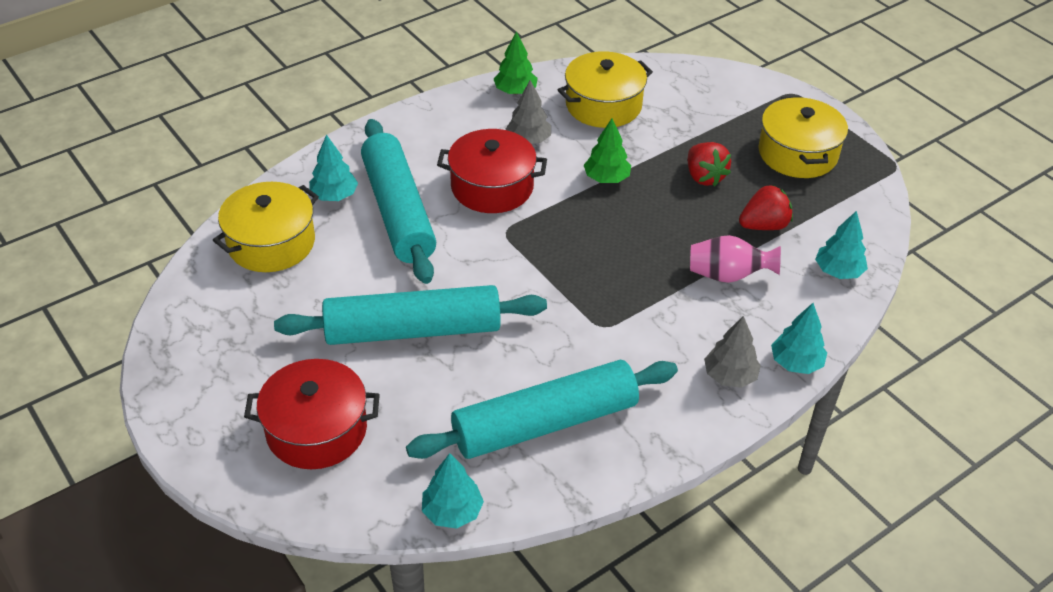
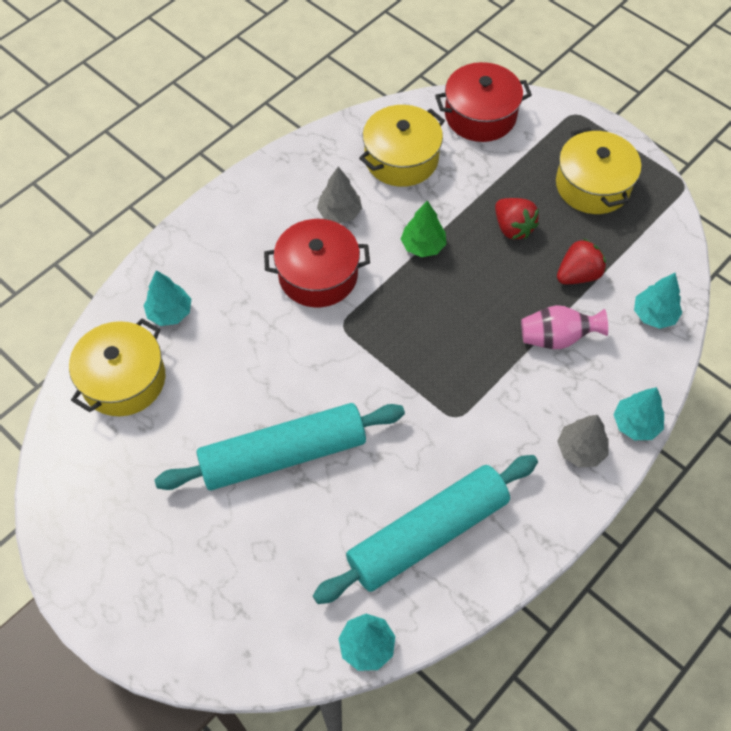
camera: 10 degrees left, 15 degrees up
red pot [244,359,380,469] -> red pot moved to [435,62,532,142]
turquoise rolling pin [361,119,436,284] -> none
green tree [494,31,538,94] -> none

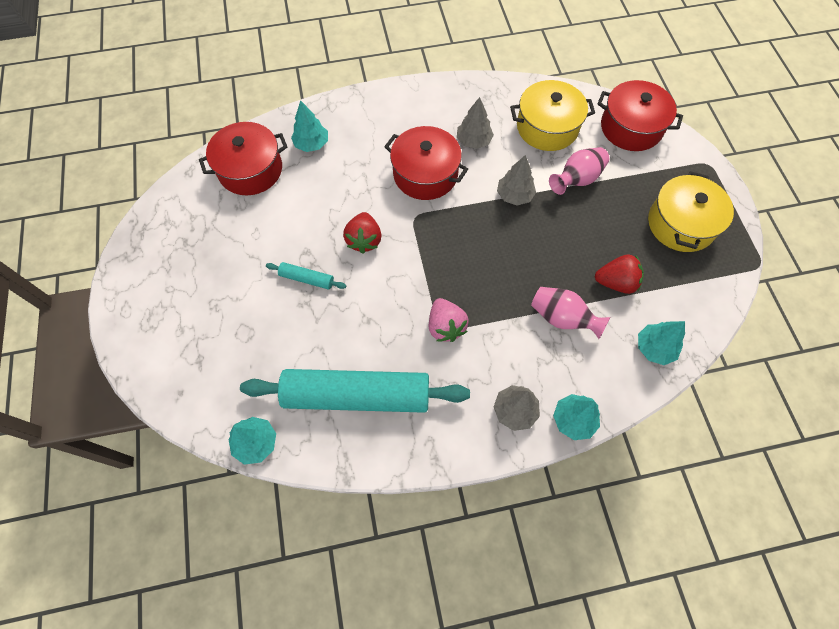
camera: 35 degrees right, 5 degrees up
yellow pot [69,319,165,416] -> red pot [199,122,287,195]
turquoise rolling pin [155,403,405,490] -> turquoise rolling pin [266,262,346,290], size x0.41
green tree [401,201,446,257] -> grey tree [497,155,536,205]
red strawberry [495,198,539,240] -> red strawberry moved to [343,212,382,253]
none -> pink strawberry [429,298,469,342]
none -> pink vase [549,147,609,195]

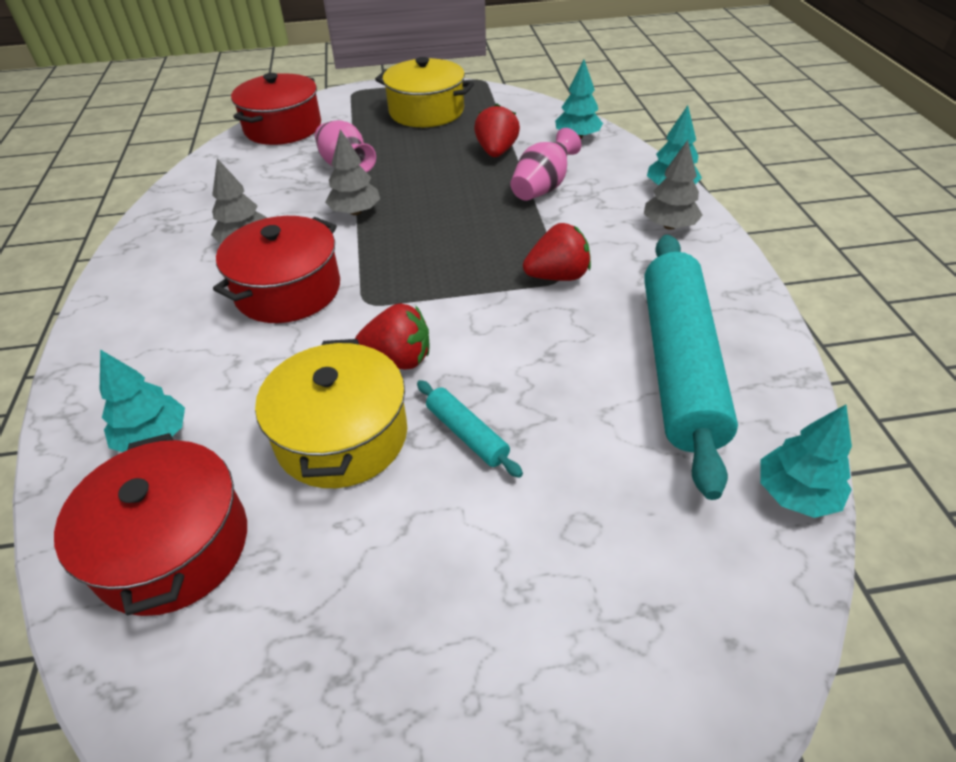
camera: 85 degrees left, 20 degrees down
turquoise rolling pin [266,262,346,290] -> turquoise rolling pin turned 60 degrees counterclockwise [417,380,523,478]
pink strawberry [429,298,469,342] -> red strawberry [523,223,591,281]
yellow pot [510,80,595,151] -> yellow pot moved to [255,339,407,488]

